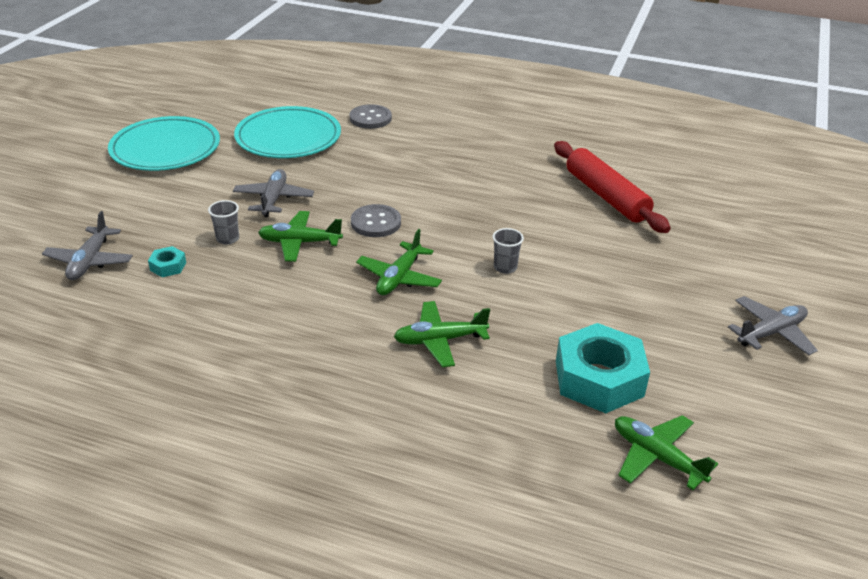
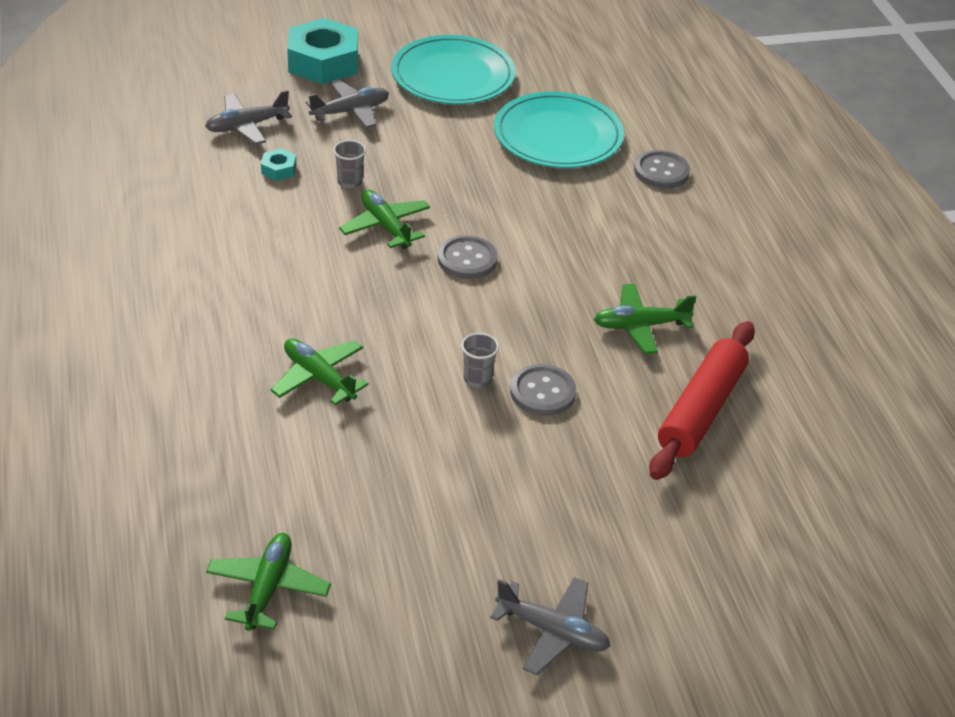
camera: 55 degrees right, 5 degrees up
grey plane [233,169,314,217] -> grey plane moved to [306,79,389,128]
green plane [356,229,442,295] -> green plane moved to [594,284,696,354]
turquoise nut [556,323,650,413] -> turquoise nut moved to [287,18,358,84]
none -> grey button [510,364,576,416]

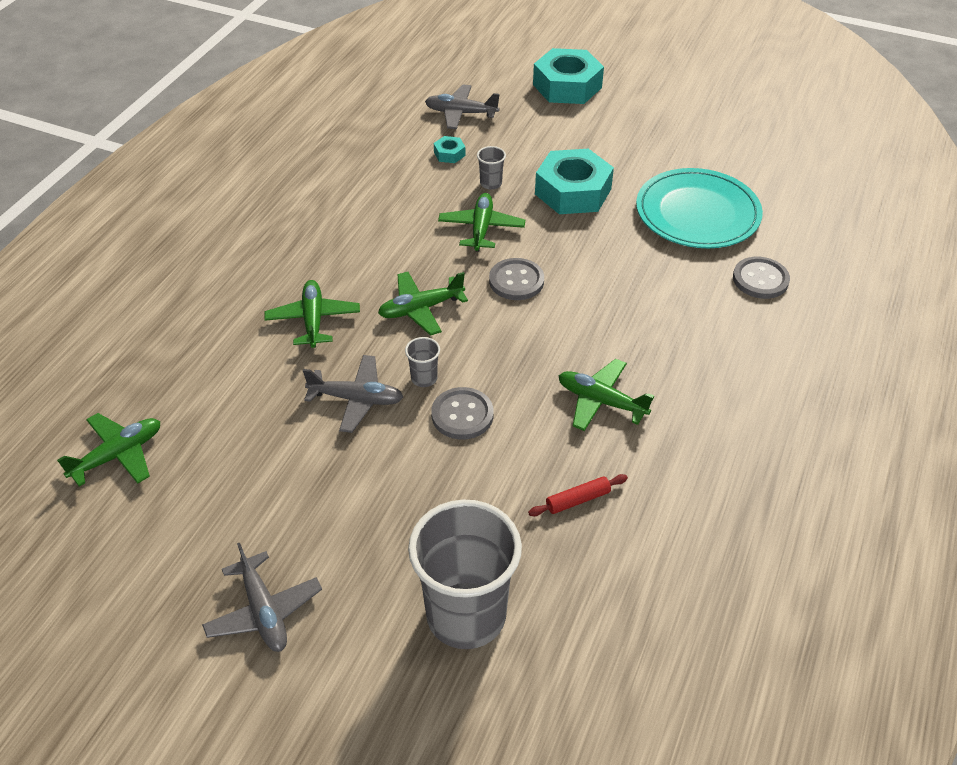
camera: 40 degrees right, 5 degrees up
grey plane [306,79,389,128] -> grey plane moved to [303,355,403,433]
turquoise plate [391,35,516,104] -> none
red rolling pin [649,321,755,480] -> red rolling pin [528,474,628,516], size x0.44
none -> green plane [378,272,468,336]
none -> grey cup [408,499,522,649]
none -> turquoise nut [535,149,614,214]

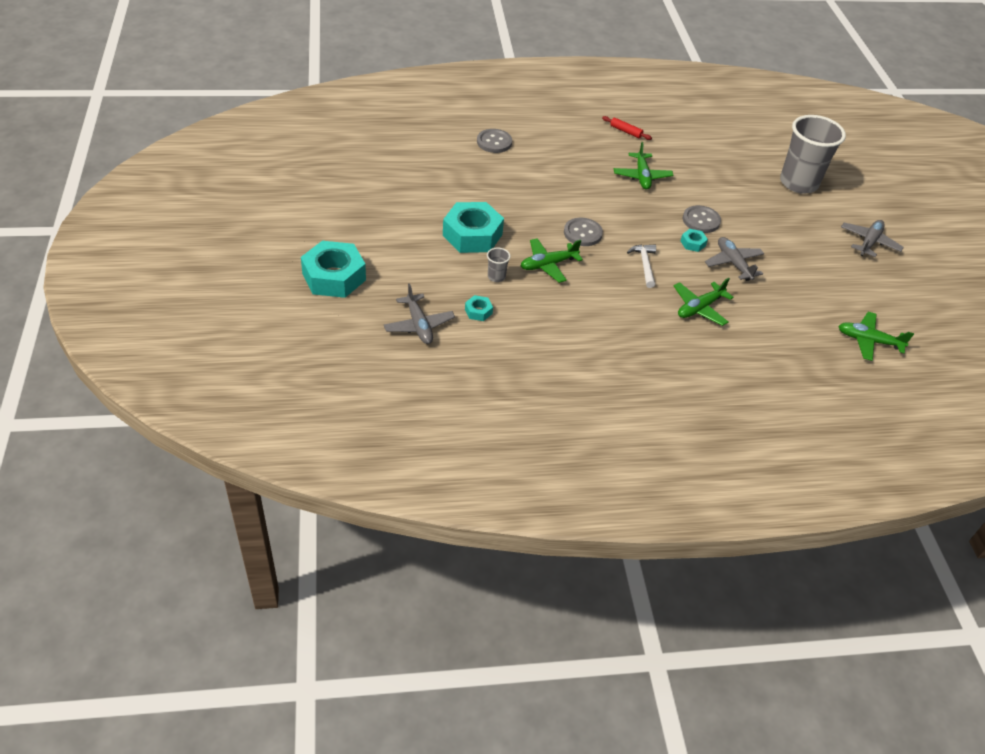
camera: 125 degrees left, 0 degrees up
green plane [378,272,468,336] -> white hammer [627,245,656,288]
grey cup [405,337,440,387] -> turquoise nut [681,229,708,252]
red rolling pin [528,474,628,516] -> red rolling pin moved to [602,116,652,140]
turquoise plate [636,168,763,248] -> none

